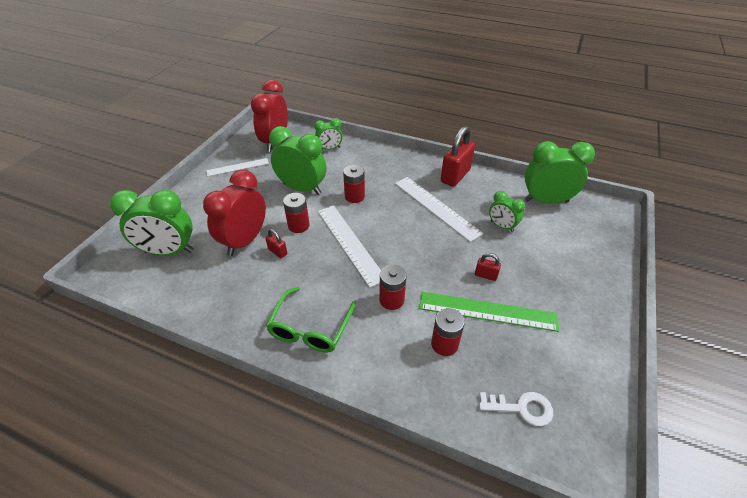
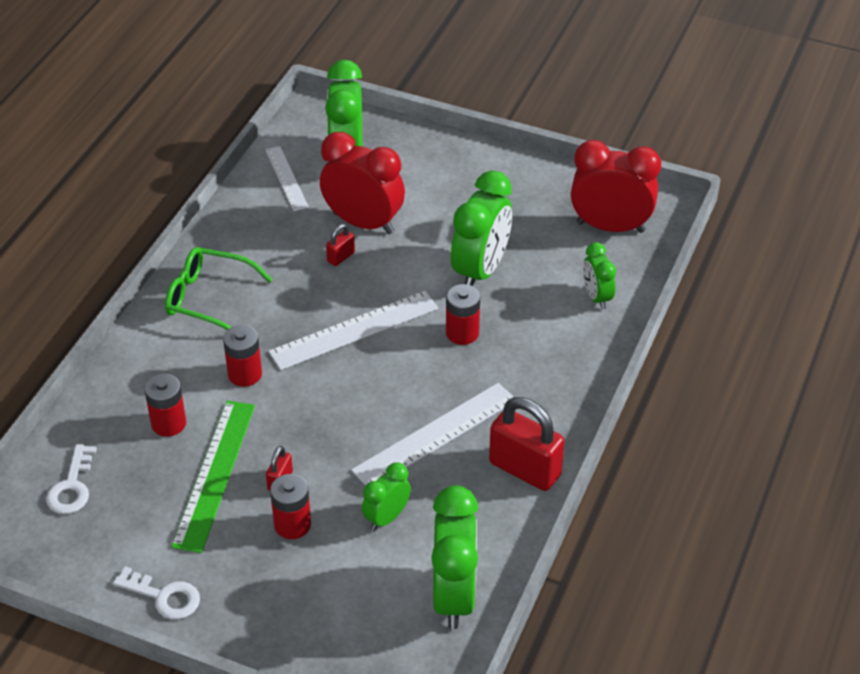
camera: 90 degrees right, 0 degrees up
white ruler [206,158,269,176] -> white ruler moved to [265,146,309,211]
red battery [283,193,310,233] -> red battery moved to [270,474,311,539]
none -> white key [113,566,200,619]

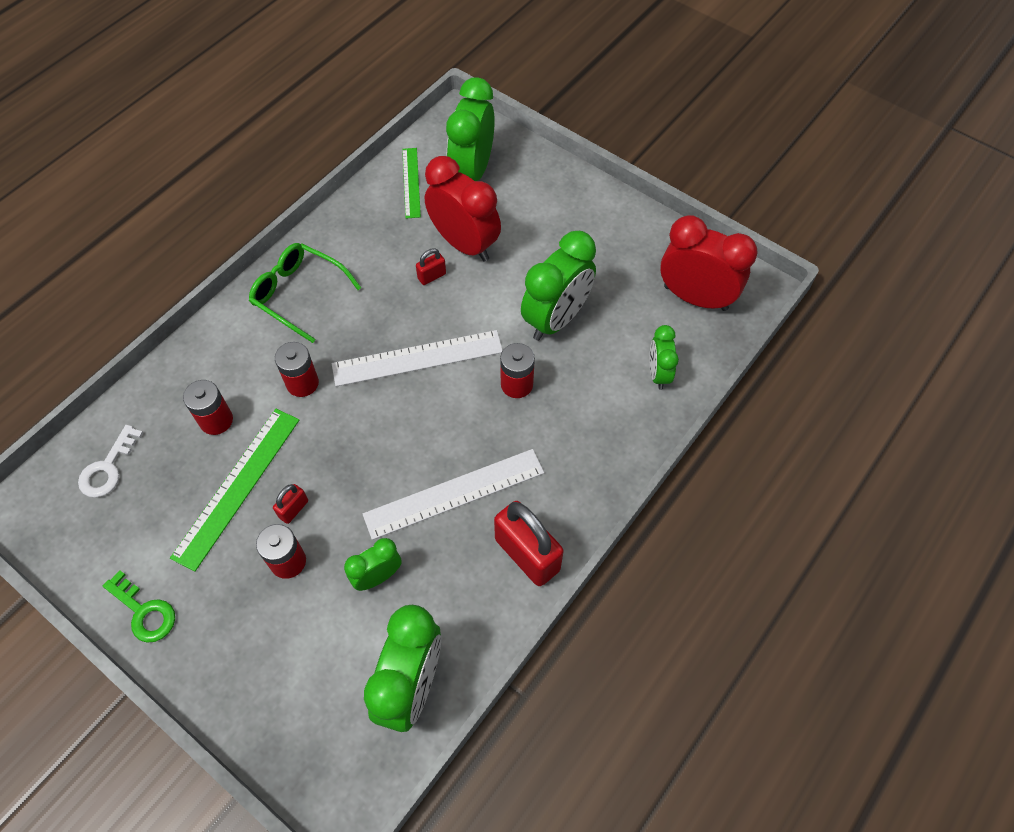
camera: 15 degrees right, 15 degrees up
white key [113,566,200,619] -> green key [103,570,175,643]
white ruler [265,146,309,211] -> green ruler [402,148,421,218]

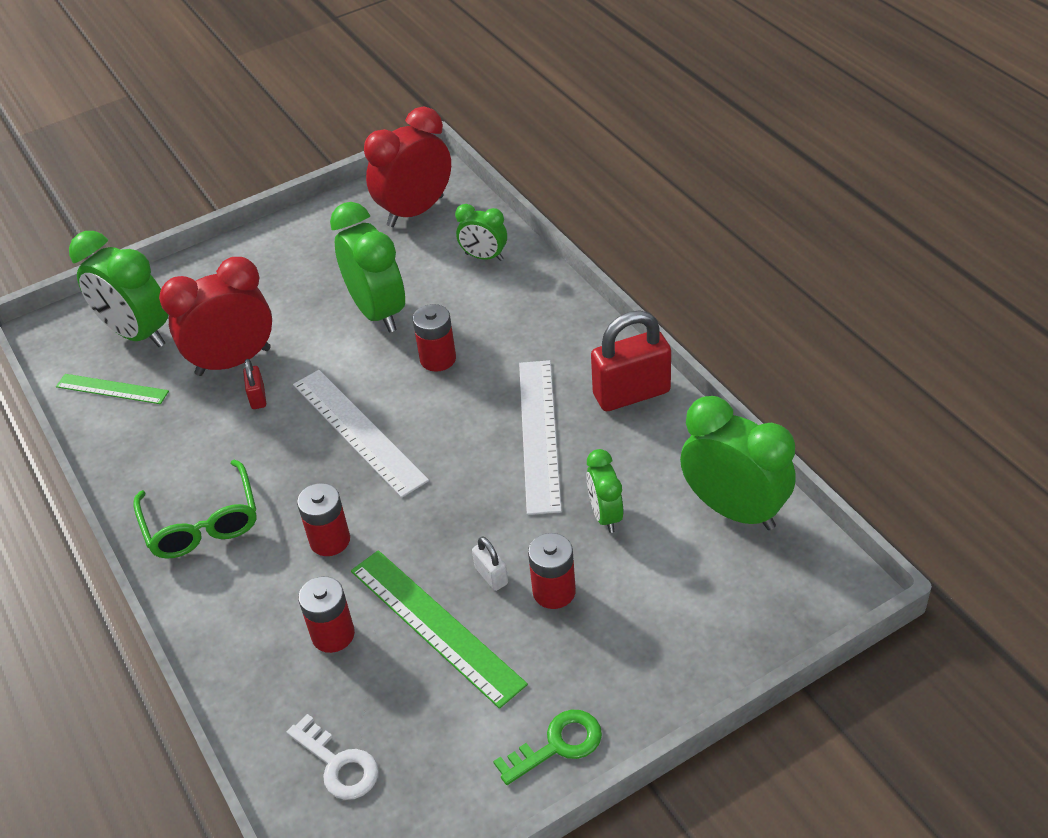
camera: 65 degrees left, 15 degrees down
green glasses [249,243,361,343] -> green glasses turned 75 degrees counterclockwise [133,460,257,559]
red padlock [273,484,308,524] -> white padlock [472,537,508,591]
white ruler [332,330,503,387] -> white ruler turned 45 degrees counterclockwise [293,370,429,498]

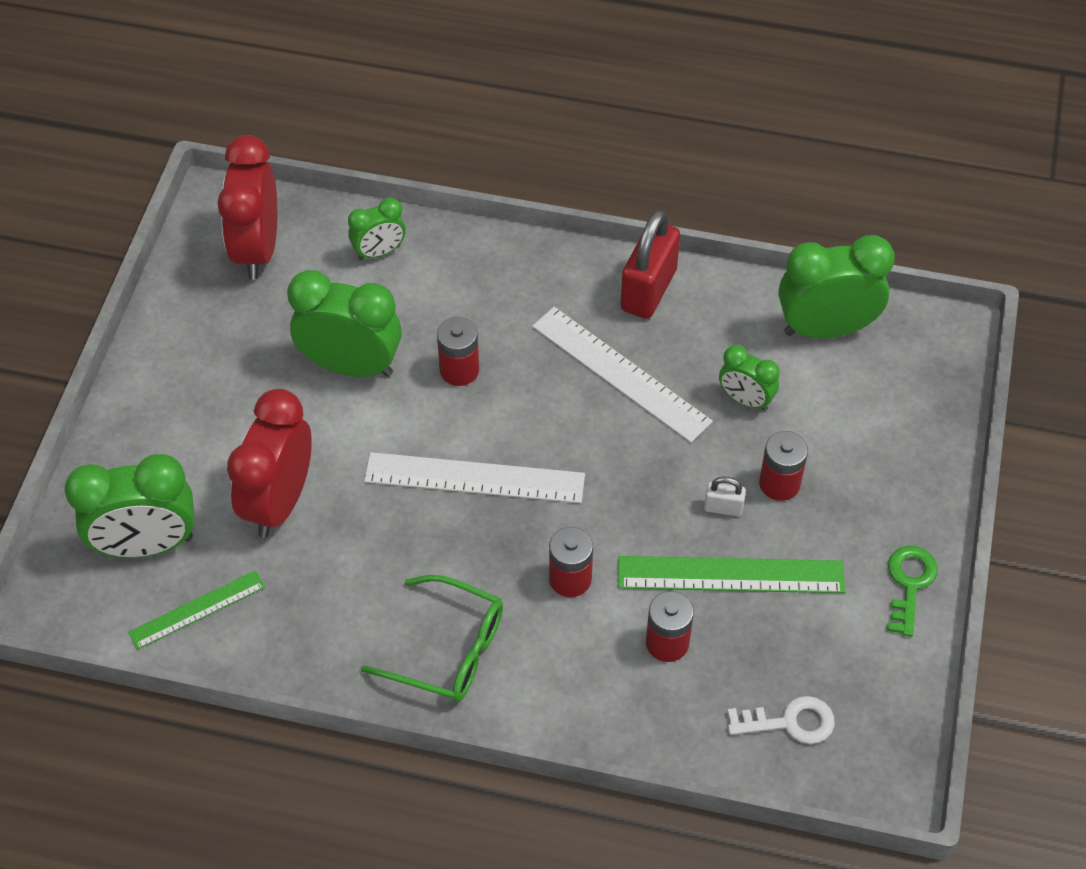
camera: 50 degrees left, 10 degrees up
red padlock [243,359,266,409] -> none

